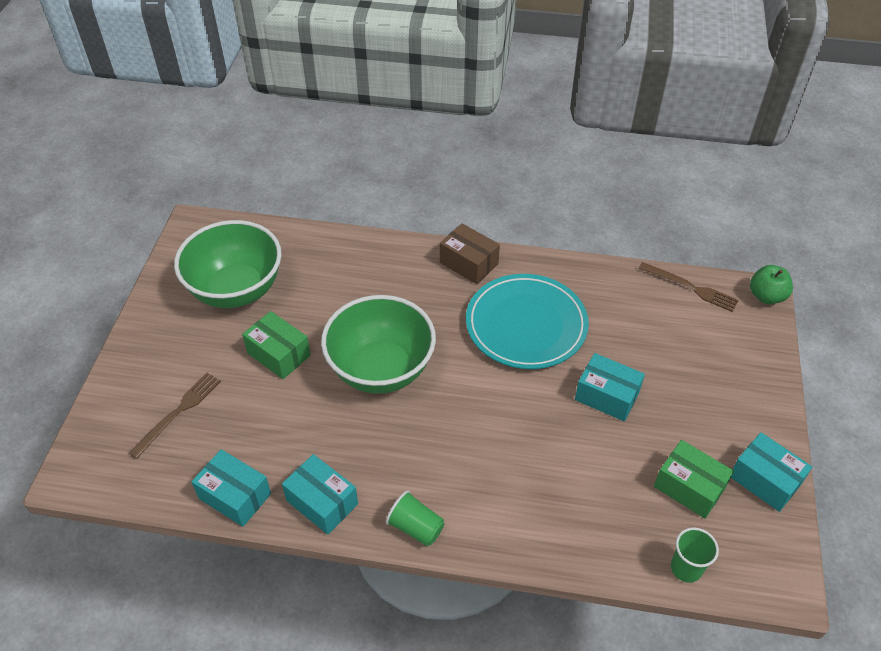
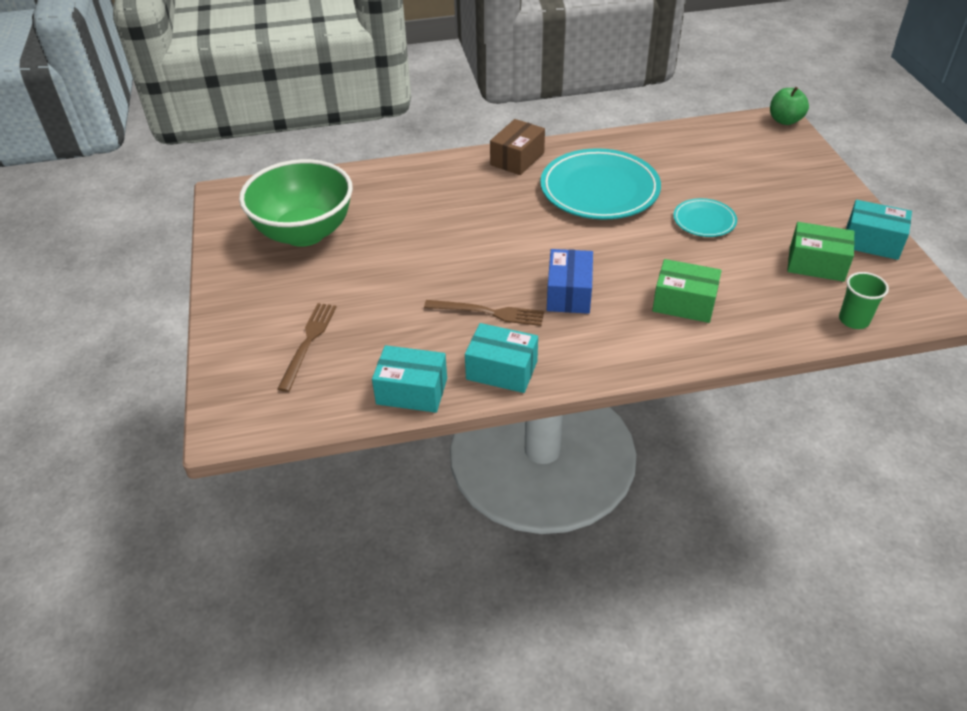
camera: 20 degrees left, 5 degrees down
green box [242,311,311,379] -> green box moved to [652,259,722,323]
green bowl [321,295,436,394] -> none
green cup [386,490,444,546] -> none
brown box [440,223,500,284] -> brown box turned 75 degrees counterclockwise [490,119,545,175]
turquoise box [575,353,645,421] -> turquoise plate [673,198,737,237]
brown fork [639,262,739,312] -> brown fork moved to [424,300,544,326]
none -> blue box [547,249,593,314]

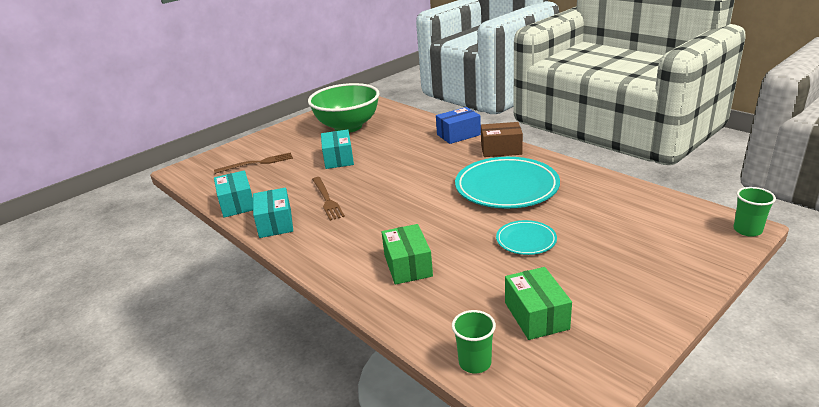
camera: 60 degrees right, 15 degrees down
blue box [547,249,593,314] -> blue box moved to [436,107,481,144]
green apple [770,87,809,125] -> green cup [733,187,776,237]
turquoise box [846,200,912,260] -> turquoise box moved to [321,130,354,169]

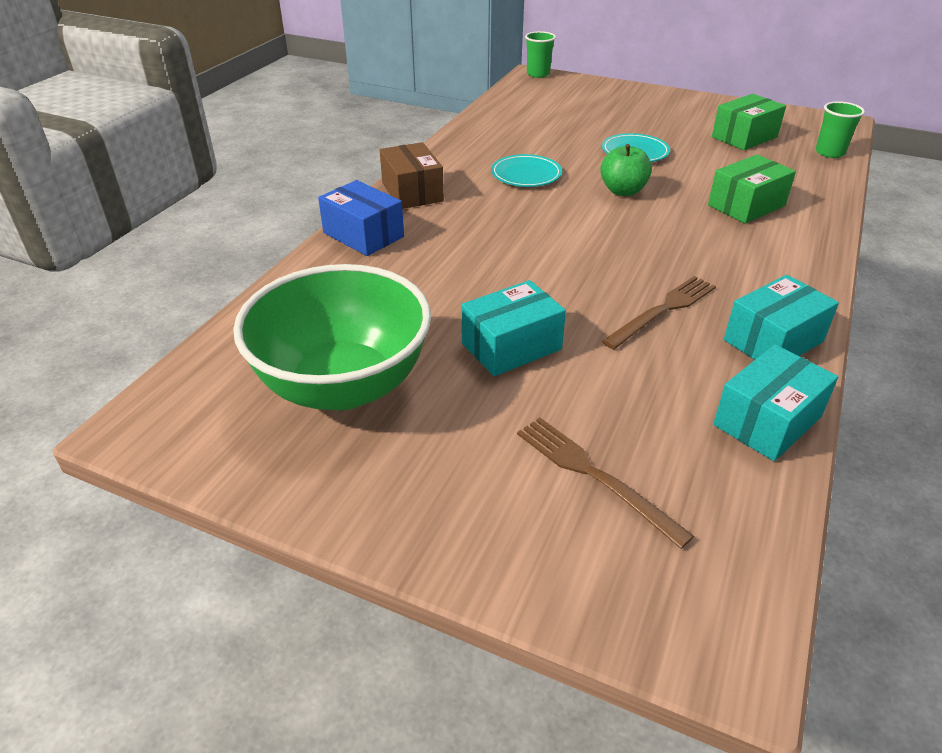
camera: 115 degrees left, 10 degrees up
turquoise plate [455,157,560,209] -> turquoise plate [491,154,562,187], size x0.50
none -> green apple [600,144,652,196]

